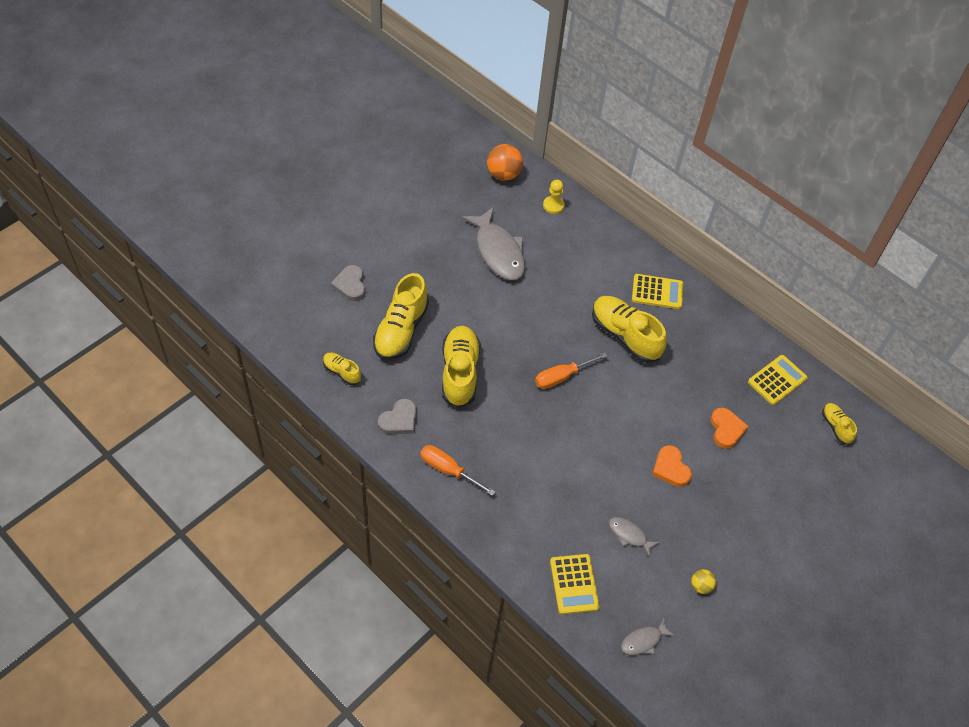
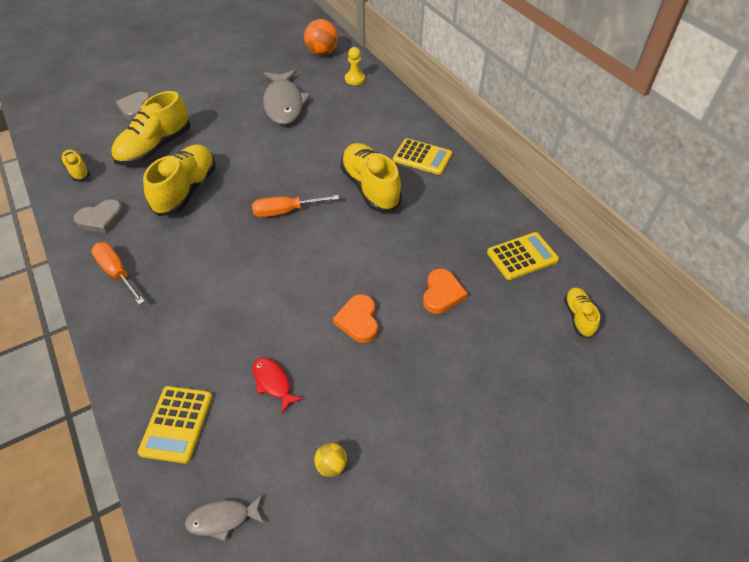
camera: 20 degrees right, 5 degrees down
grey fish [609,517,660,557] -> red fish [253,358,303,413]

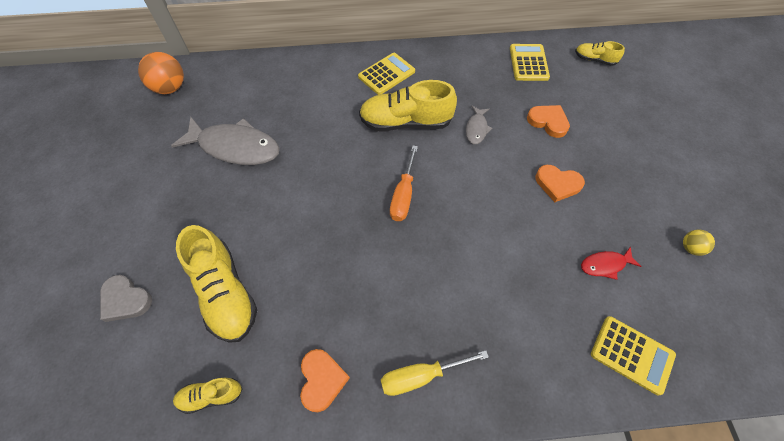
camera: 65 degrees left, 10 degrees up
grey heart [74,199,124,233] -> orange heart [300,349,350,412]
orange screwdriver [91,242,145,305] -> yellow screwdriver [381,350,489,396]
yellow shoe [143,144,215,216] -> none
grey fish [185,495,264,541] -> grey fish moved to [466,106,492,144]
yellow pawn [345,47,365,85] -> none

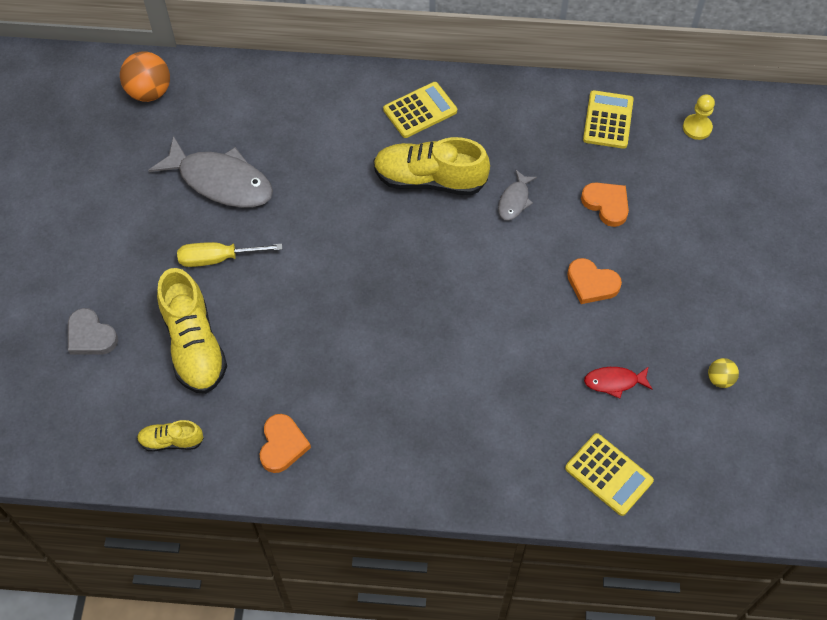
camera: 10 degrees right, 0 degrees up
yellow screwdriver [381,350,489,396] -> yellow screwdriver moved to [177,242,283,267]
orange screwdriver [390,145,418,221] -> none
yellow shoe [575,41,625,66] -> yellow pawn [683,94,715,140]

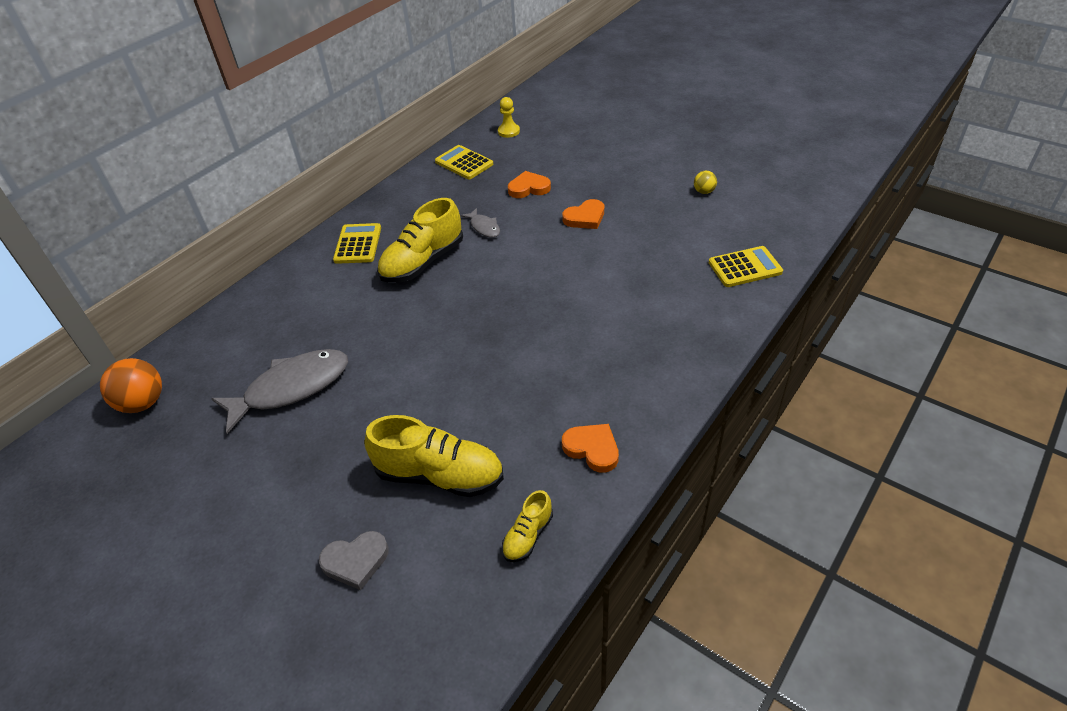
camera: 55 degrees left, 15 degrees down
yellow screwdriver [177,242,283,267] -> none
red fish [584,366,652,399] -> none

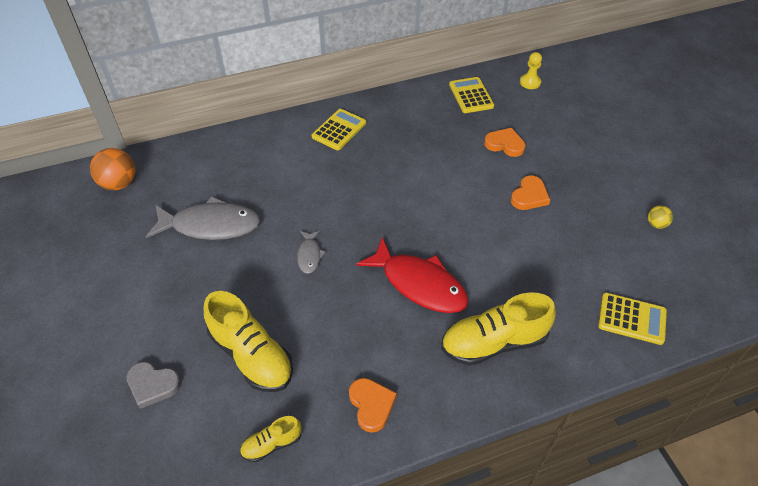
camera: 30 degrees right, 5 degrees up
yellow shoe [377,198,463,283] -> yellow shoe moved to [441,292,556,366]
grey fish [461,208,500,238] -> grey fish moved to [297,231,326,274]
orange heart [562,199,604,229] -> orange heart turned 60 degrees counterclockwise [511,176,550,210]
none -> red fish [356,238,469,313]

